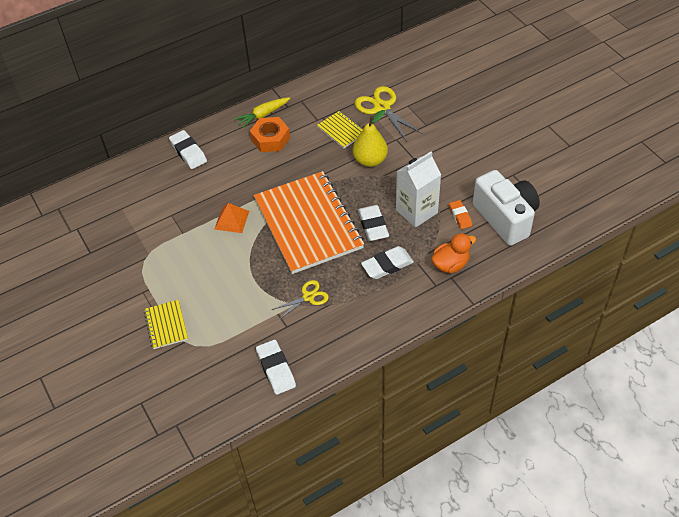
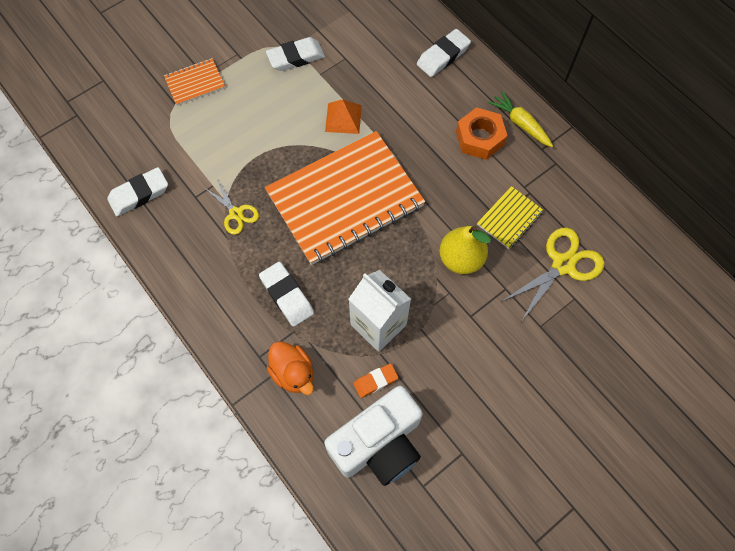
camera: 80 degrees right, 15 degrees up
yellow notebook [144,300,188,349] -> orange notebook [164,58,225,106]
white eraser [358,205,389,241] -> white eraser moved to [266,37,325,71]

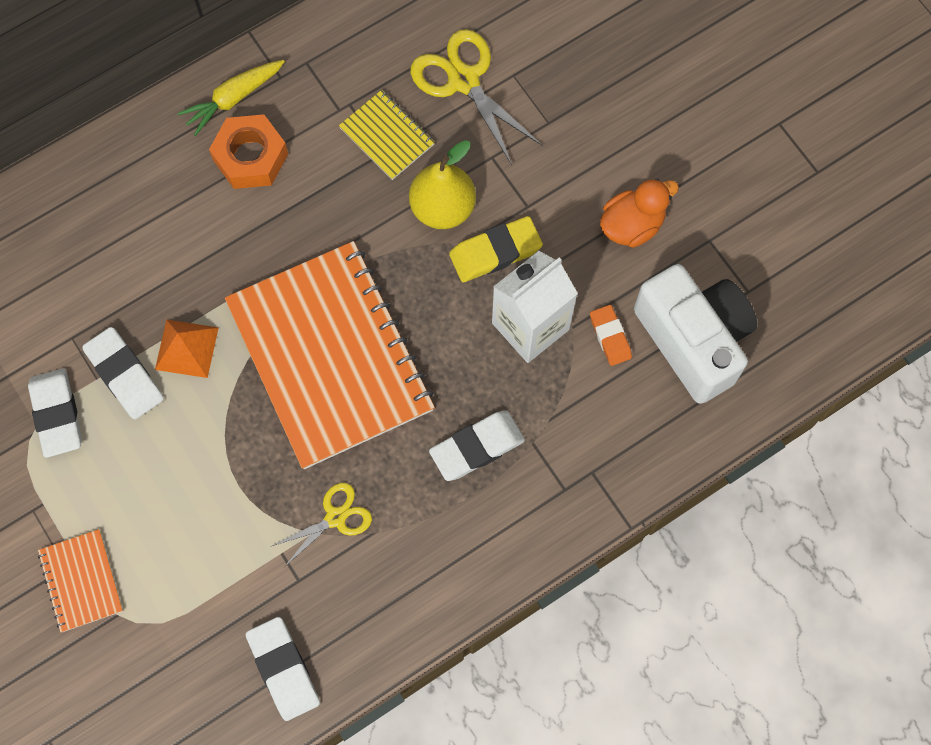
camera: 85 degrees left, 5 degrees up
orange duck [267,341,314,395] -> orange duck moved to [600,179,679,248]
white eraser [417,29,471,77] -> white eraser moved to [82,327,164,419]
none -> yellow eraser [449,216,543,282]

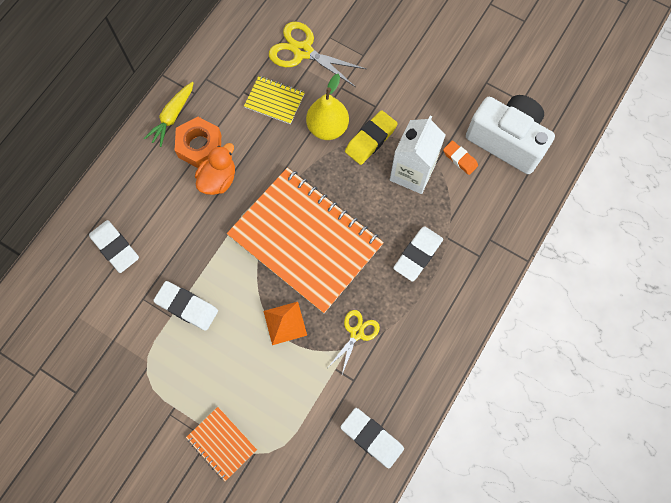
camera: 25 degrees left, 0 degrees up
white eraser [28,368,82,458] -> white eraser moved to [89,220,139,273]
orange pyramid [155,319,219,378] -> orange pyramid moved to [264,302,307,345]
orange duck [600,179,679,248] -> orange duck moved to [195,143,235,195]

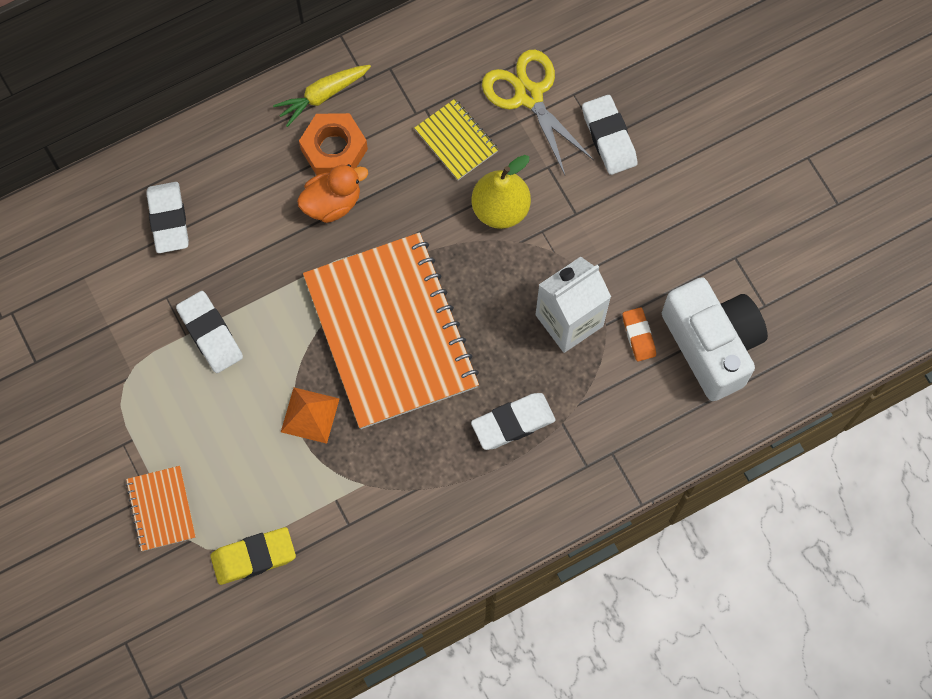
camera: 30 degrees right, 0 degrees up
yellow scissors [329,310,380,374] -> none
white eraser [341,408,404,469] -> white eraser moved to [582,95,638,175]
yellow eraser [345,110,398,165] -> yellow eraser moved to [210,527,296,585]

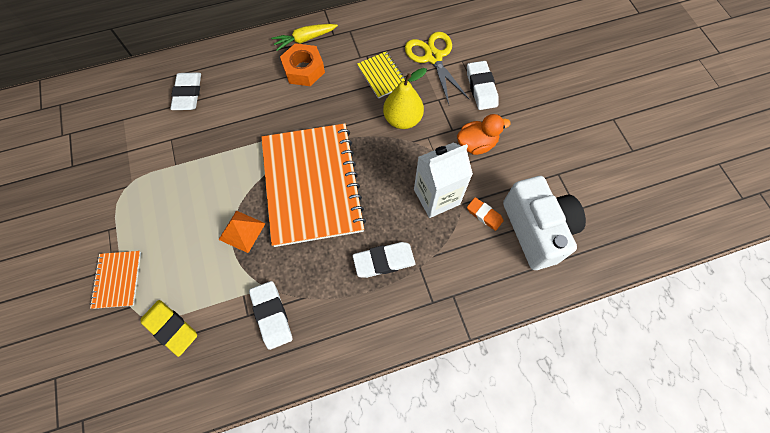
camera: 10 degrees right, 5 degrees down
white eraser [176,291,243,373] -> white eraser moved to [249,281,293,350]
yellow eraser [210,527,296,585] -> yellow eraser turned 45 degrees clockwise [141,300,197,357]
orange duck [297,164,368,223] -> orange duck moved to [457,114,511,155]
orange eraser [622,307,656,362] -> orange eraser turned 45 degrees counterclockwise [467,197,504,231]

